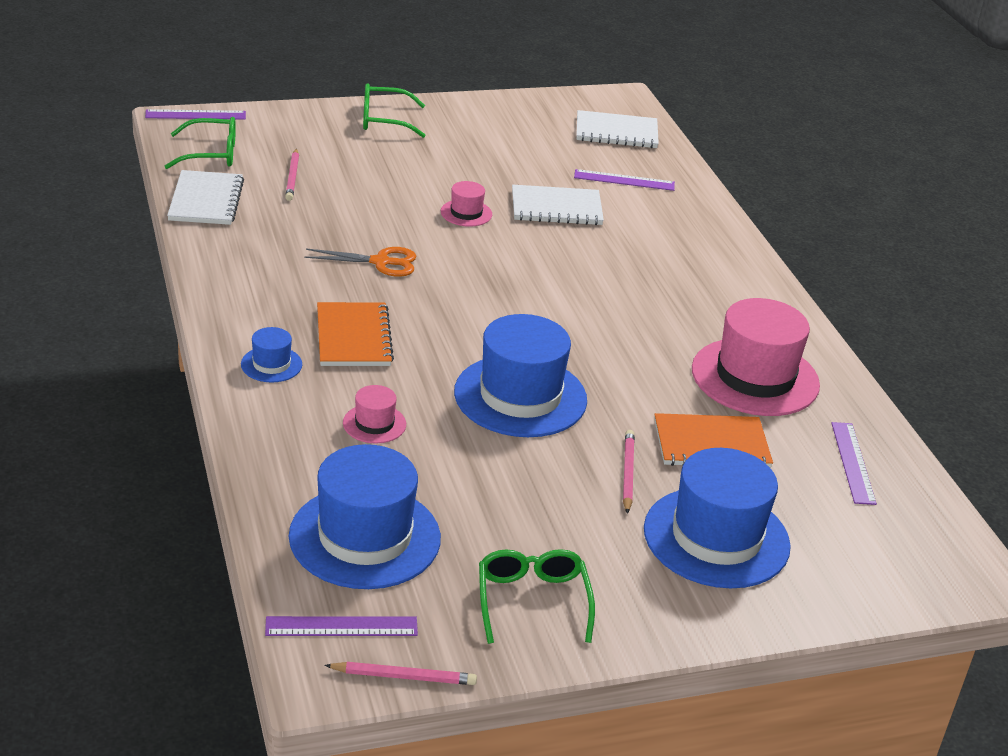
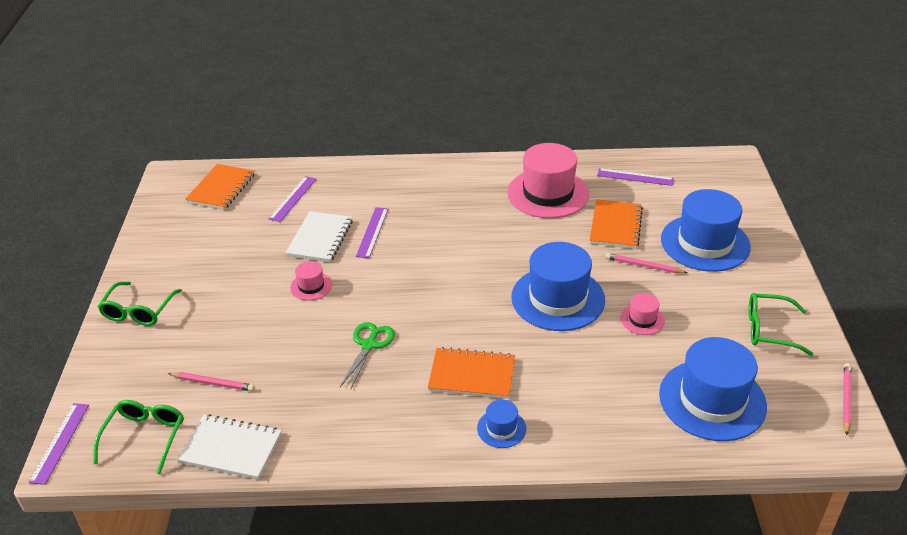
camera: 70 degrees left, 5 degrees up
purple ruler [265,616,418,636] -> purple ruler moved to [356,207,388,258]
orange scissors [304,247,416,277] -> green scissors [340,322,395,389]
pink hat [343,385,406,444] -> pink hat moved to [620,293,665,335]
white notebook [576,110,659,148] -> orange notebook [185,164,255,210]

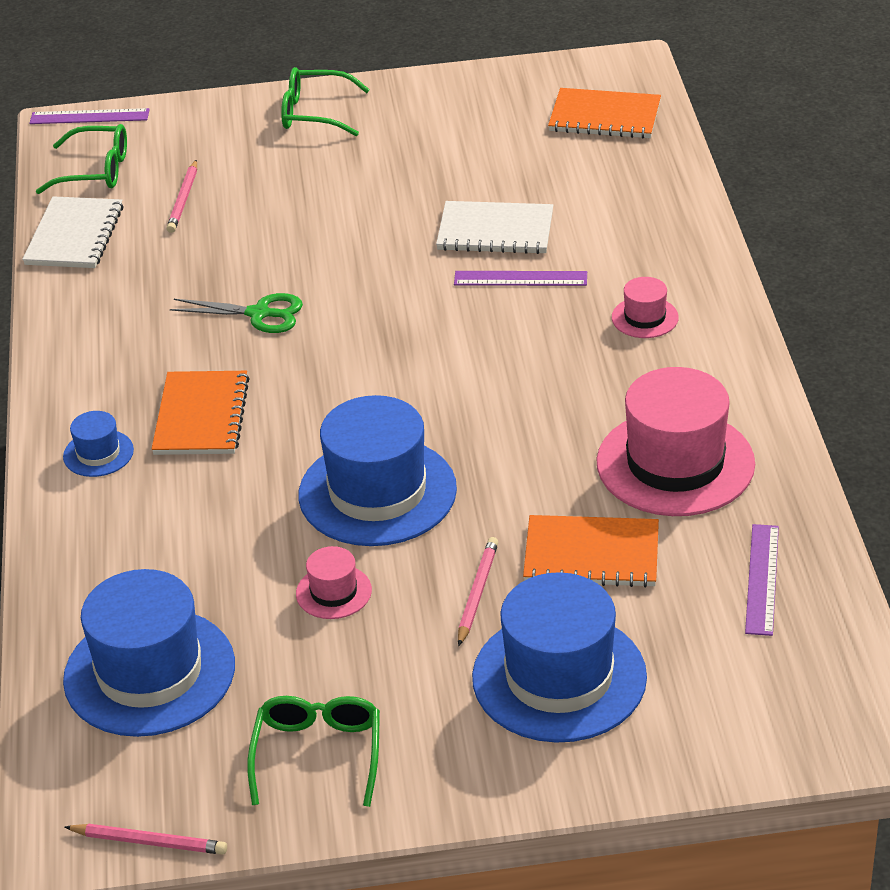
camera: 85 degrees right, 0 degrees up
purple ruler [269,176,316,222] -> none
pink hat [290,261,332,300] -> pink hat moved to [612,277,679,338]

